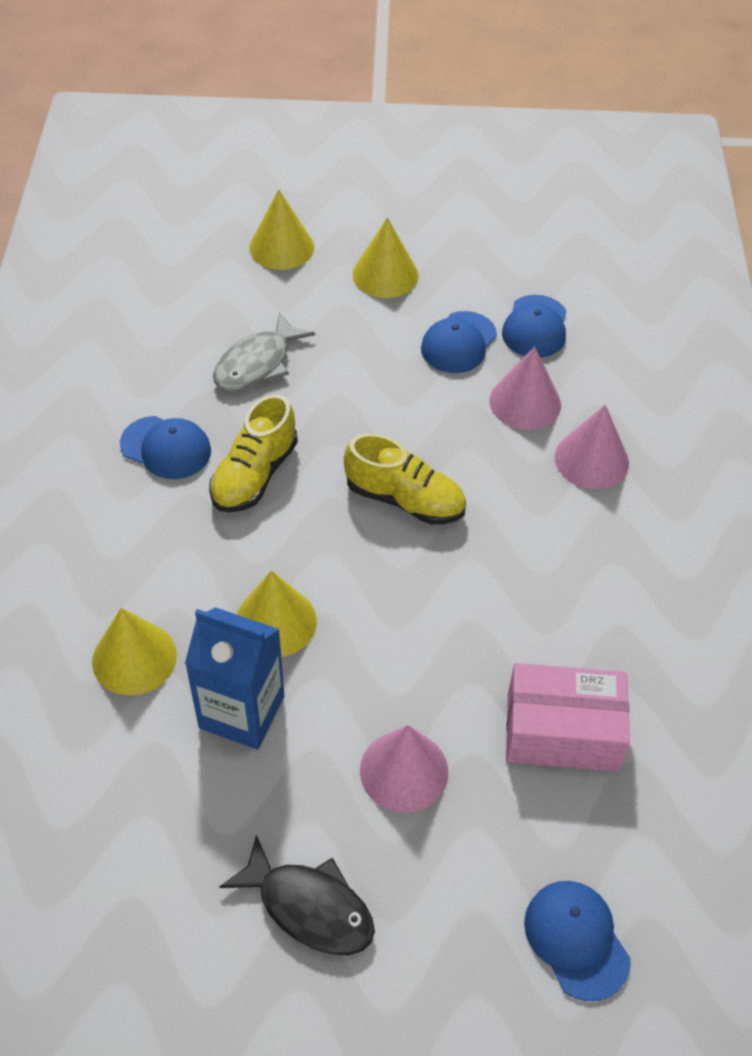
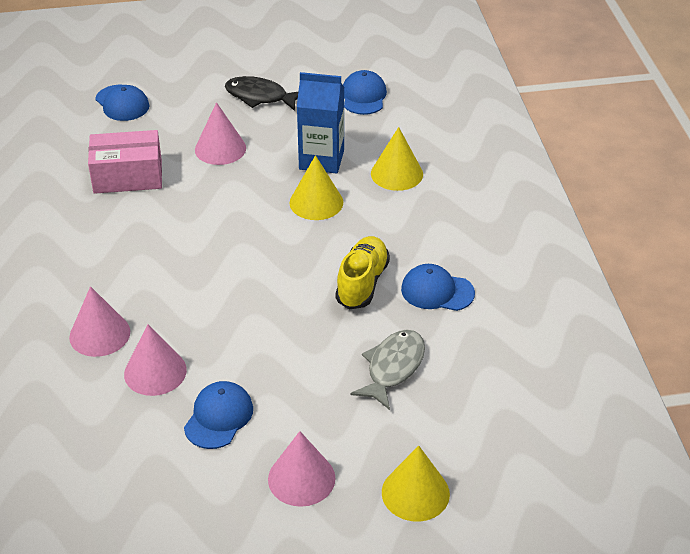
camera: 170 degrees right, 10 degrees down
yellow shoe [344,433,466,525] -> none
yellow cone [352,217,419,298] -> pink cone [268,431,336,507]
blue cap [502,295,567,358] -> blue cap moved to [343,70,387,115]

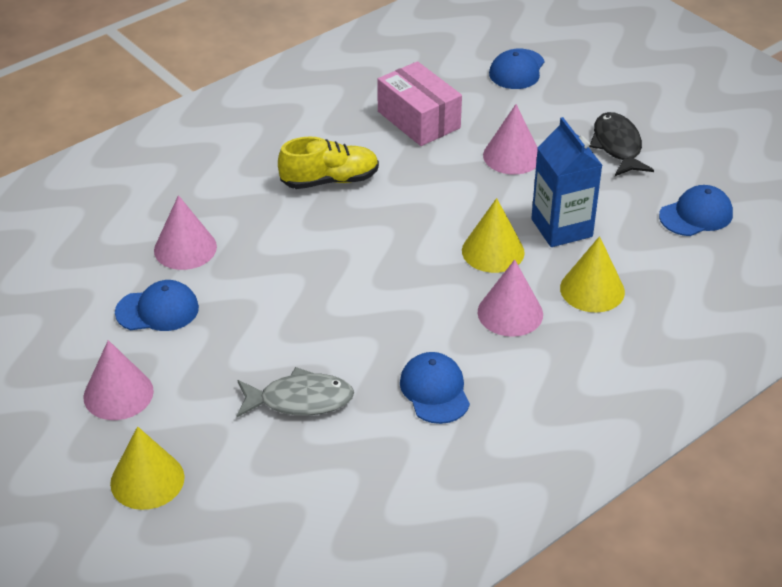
camera: 60 degrees right, 0 degrees up
pink cone [69,286,130,357] -> pink cone moved to [478,259,543,337]
yellow shoe [335,236,390,309] -> yellow shoe moved to [278,137,379,189]

